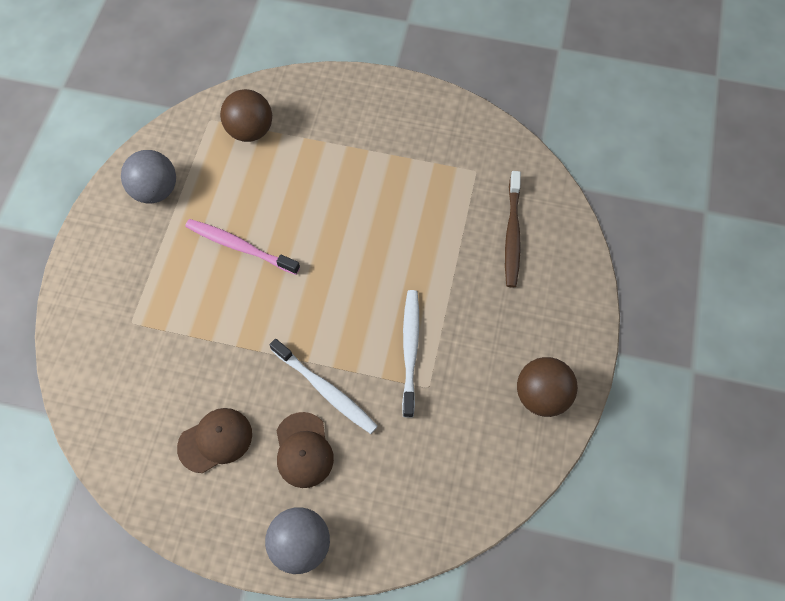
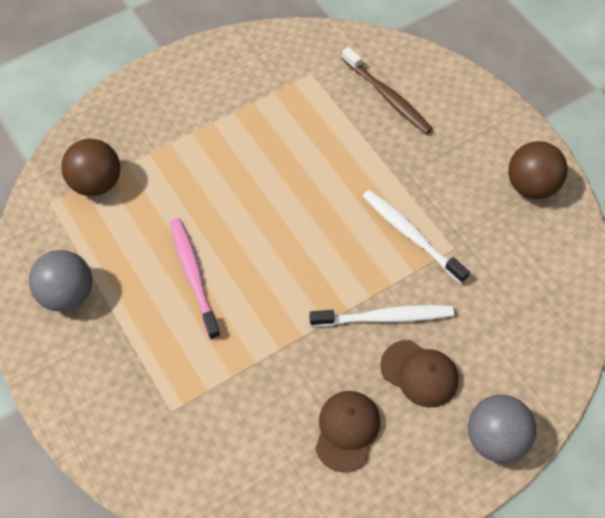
camera: 45 degrees left, 5 degrees down
pink toothbrush [185,219,300,275] -> pink toothbrush turned 90 degrees clockwise [170,218,220,340]

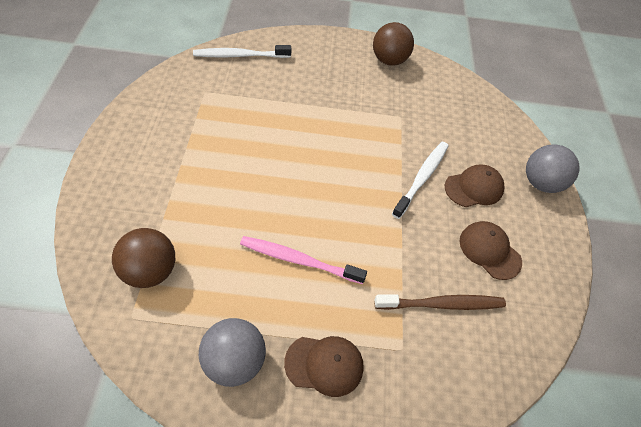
camera: 60 degrees left, 5 degrees down
brown toothbrush [342,47,433,134] -> brown toothbrush moved to [374,294,506,310]
white toothbrush [363,190,470,284] -> white toothbrush moved to [193,45,292,58]
none -> brown cap [284,336,364,397]

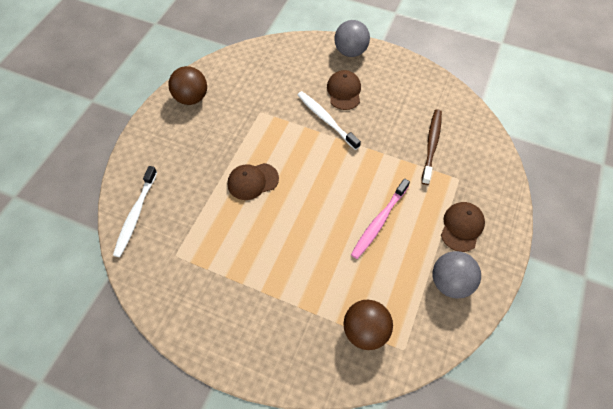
camera: 65 degrees left, 5 degrees up
brown cap [459,221,522,280] -> brown cap moved to [227,163,279,200]

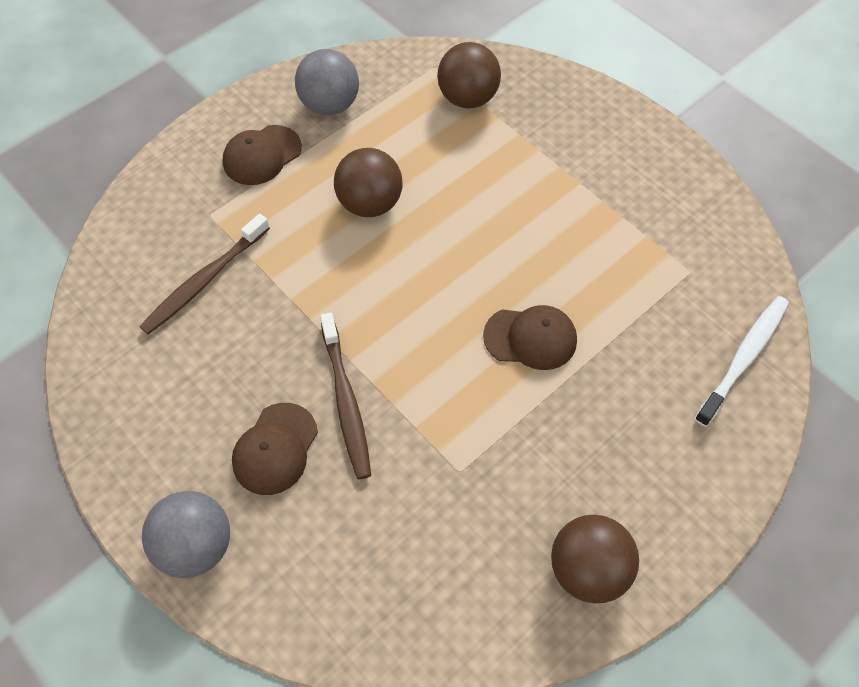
camera: 155 degrees left, 0 degrees up
white toothbrush [297,91,361,150] -> brown toothbrush [320,313,371,479]
pink toothbrush [351,178,410,259] -> brown ball [334,148,403,217]

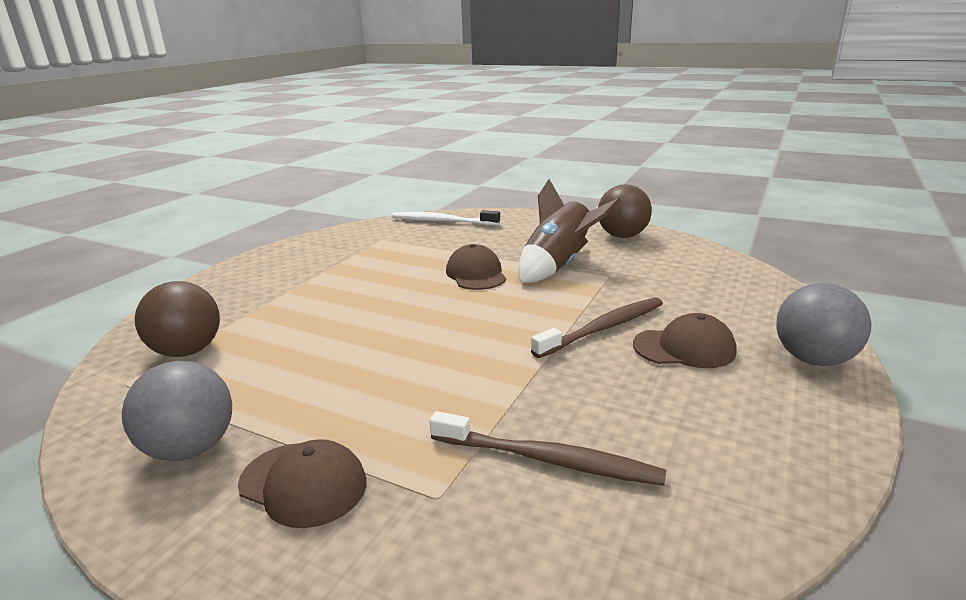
camera: 110 degrees left, 35 degrees down
brown ball [334,148,403,217] -> none
none -> brown rocket [518,179,620,283]

